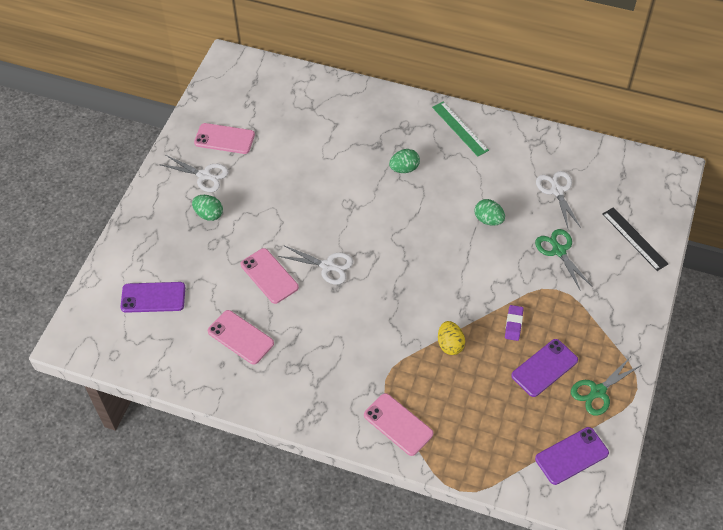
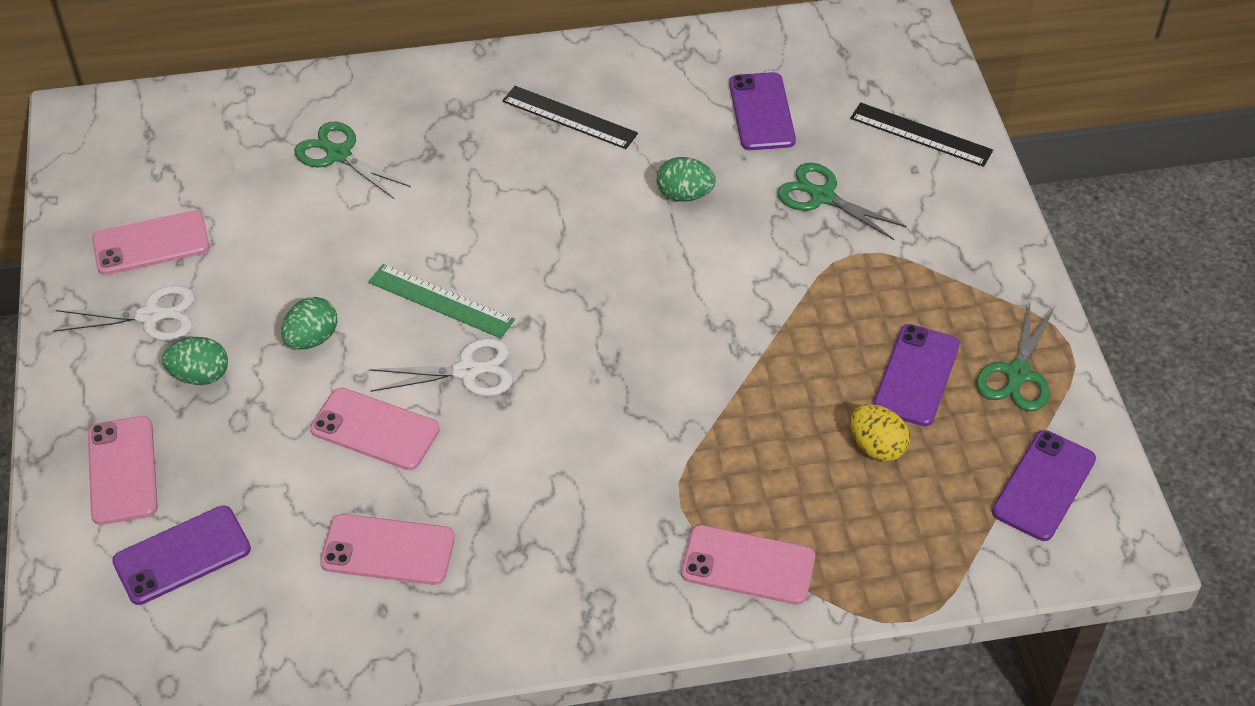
camera: 30 degrees left, 5 degrees down
green egg [389,149,420,173] -> green egg moved to [281,297,337,350]
green ruler [432,102,489,156] -> green ruler moved to [368,264,515,338]
yellow egg [438,321,465,355] -> yellow egg moved to [851,404,910,462]
purple eraser [505,305,523,341] -> none
white scissors [536,171,581,228] -> purple phone [729,72,796,150]
none -> pink phone [88,416,158,525]
none -> green scissors [294,122,411,199]
none -> black ruler [502,86,638,149]

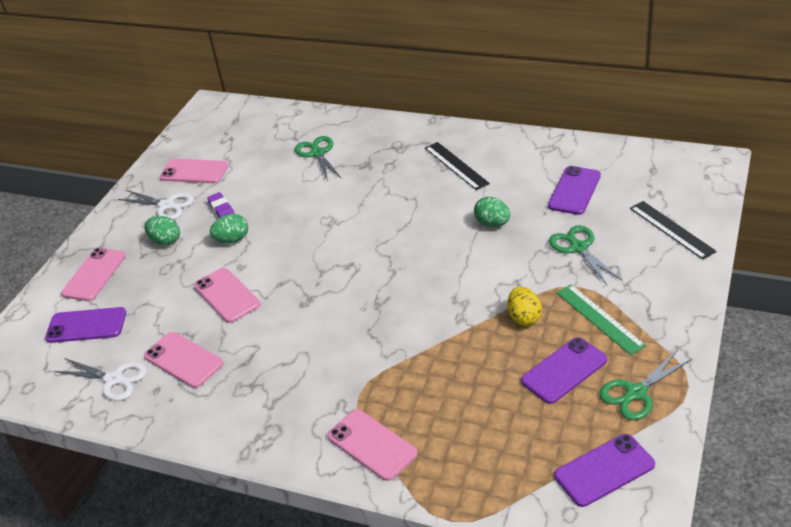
camera: 35 degrees right, 10 degrees down
green ruler [368,264,515,338] -> green ruler moved to [556,284,646,355]
white scissors [369,338,513,396] -> white scissors moved to [54,358,147,401]
yellow egg [851,404,910,462] -> yellow egg moved to [507,287,542,326]
none -> purple eraser [207,192,235,218]

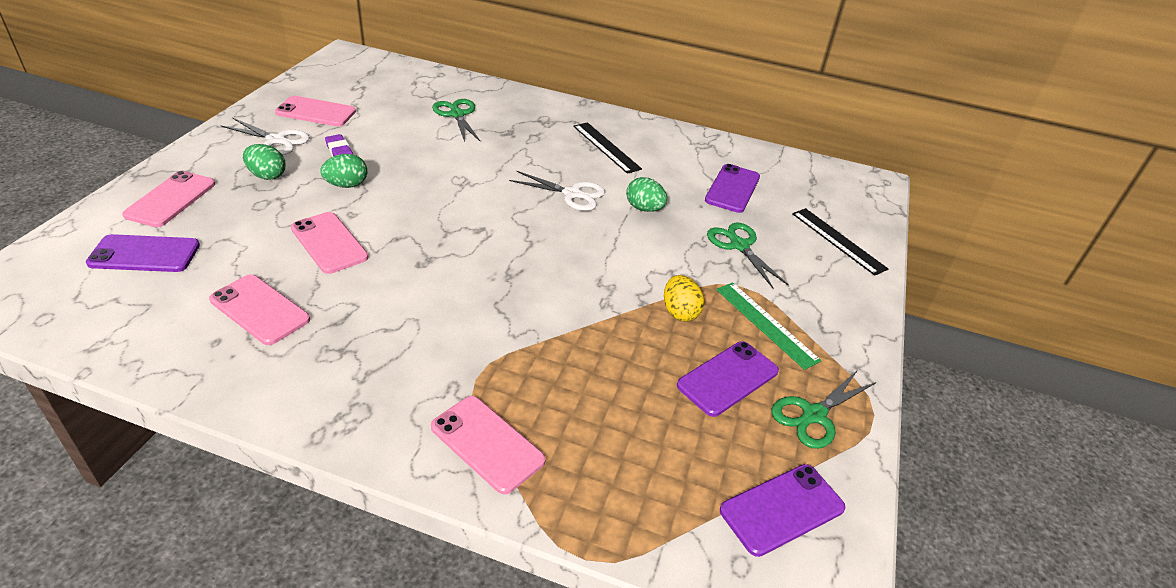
camera: 10 degrees left, 0 degrees up
white scissors [54,358,147,401] -> white scissors moved to [509,171,605,211]

